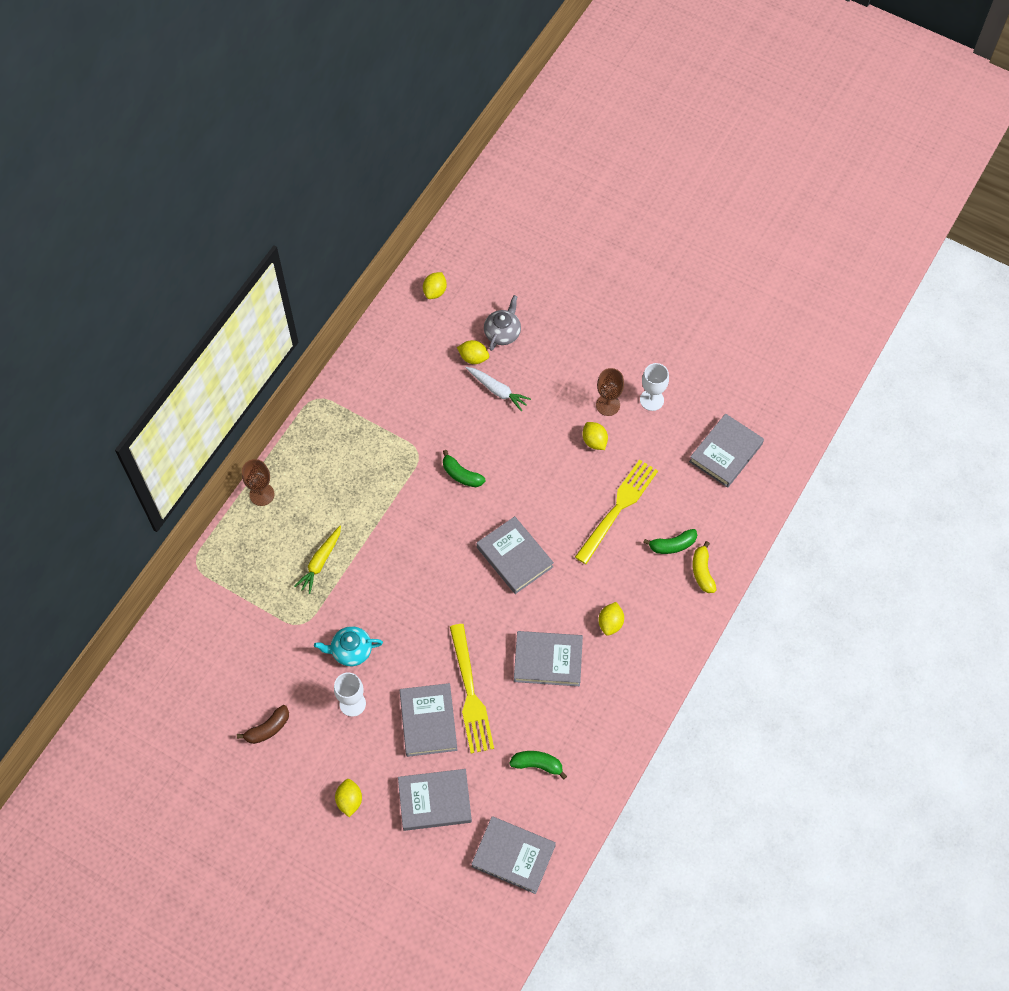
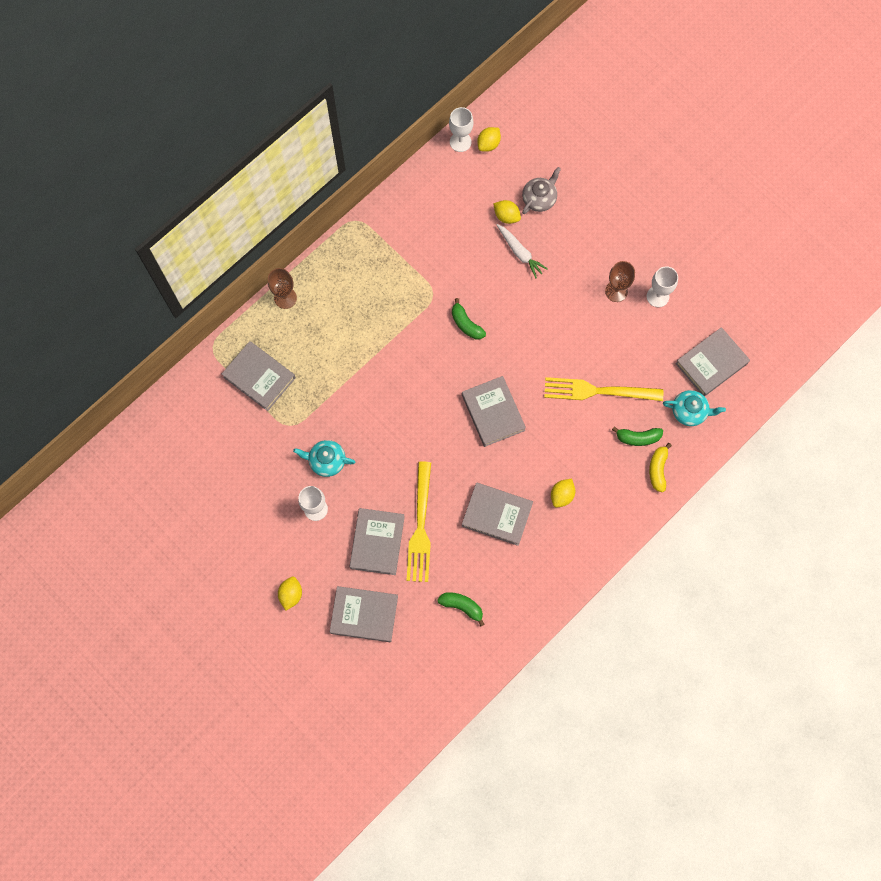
camera: 15 degrees right, 10 degrees up
brown banana [237,705,289,744] -> none
yellow carrot [294,526,341,594] -> none
grey book [471,816,556,894] -> grey book moved to [222,341,296,411]
yellow fork [575,460,658,564] -> yellow fork turned 135 degrees counterclockwise [544,377,663,401]
yellow lemon [582,422,608,450] -> none
none -> white goblet [449,107,473,152]
none -> turquoise teapot [663,390,726,426]

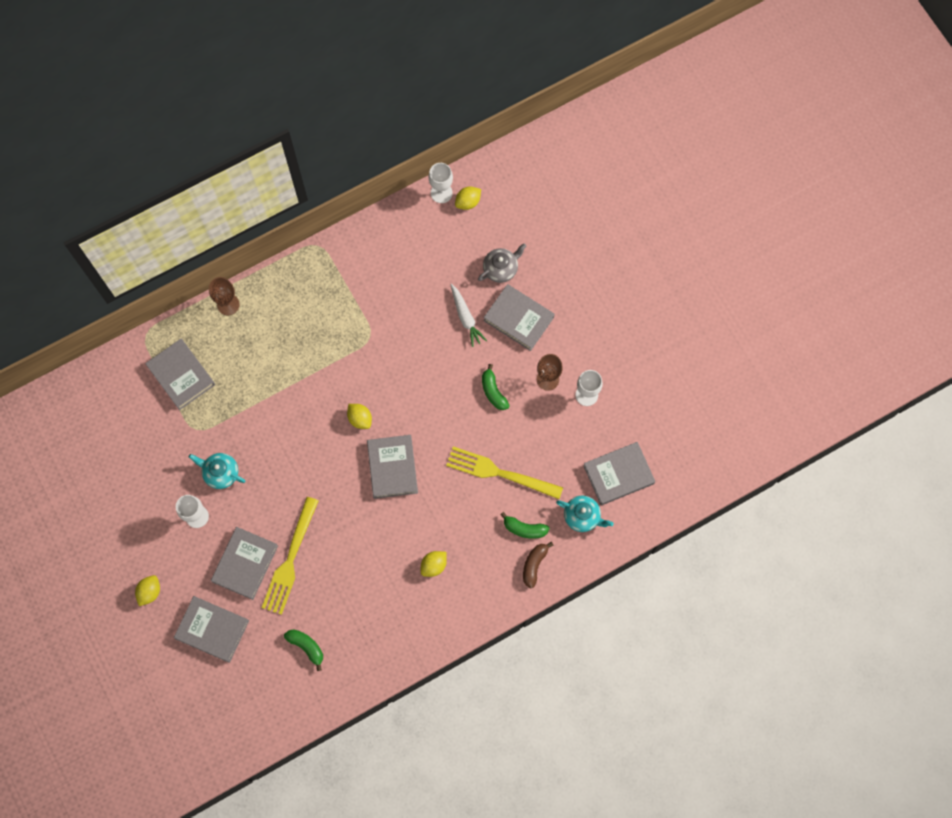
camera: 15 degrees right, 0 degrees up
green banana [452,298,486,340] -> green banana moved to [482,364,510,410]
grey book [462,483,533,546] -> grey book moved to [484,284,555,351]
yellow lemon [493,200,521,224] -> yellow lemon moved to [347,404,372,429]
yellow banana [649,443,672,492] -> brown banana [523,542,554,589]

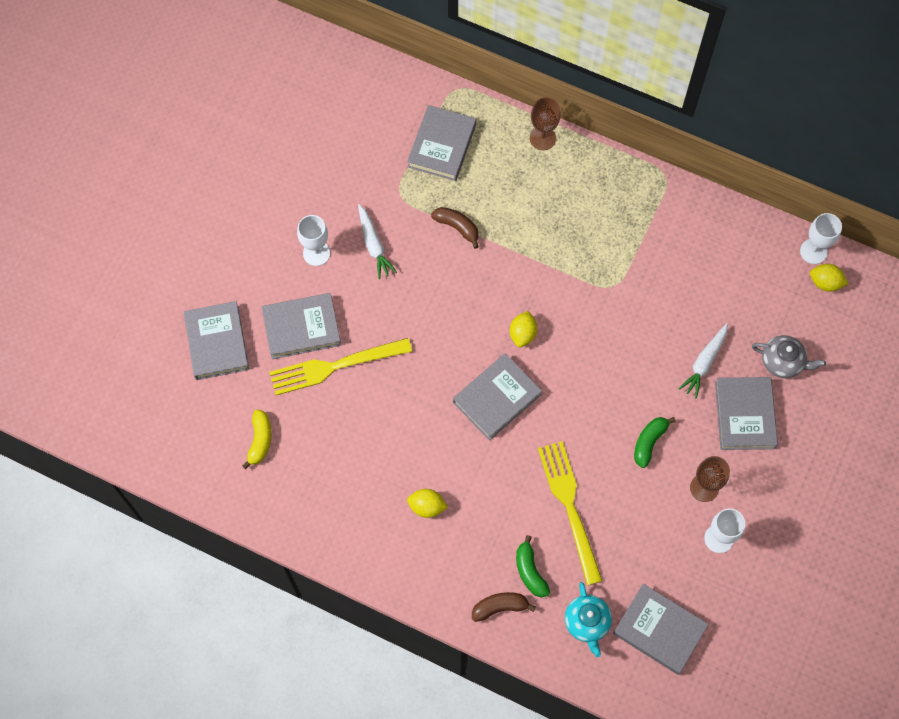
camera: 55 degrees right, 5 degrees down
yellow lemon [135,575,160,606] -> none
turquoise teapot [189,453,245,489] -> white carrot [358,204,397,279]
green banana [284,629,323,671] -> yellow banana [242,410,272,469]
none -> brown banana [431,207,479,249]

